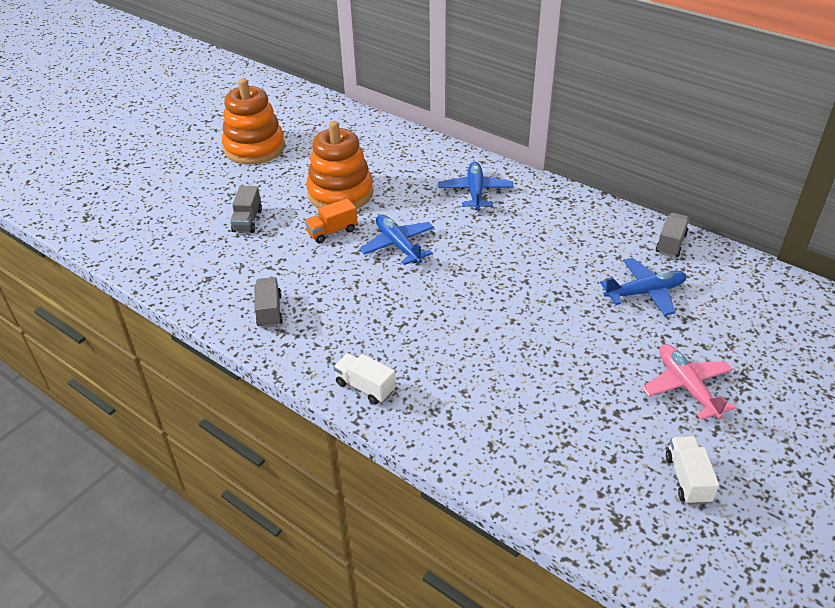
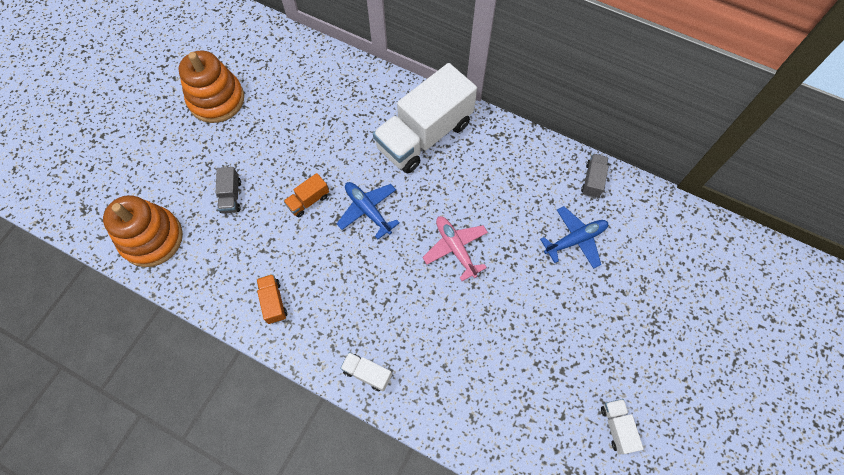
camera: 10 degrees left, 25 degrees up
grey truck [254,277,283,328] -> orange truck [256,274,287,324]
orange stacking toy [306,121,373,209] -> orange stacking toy moved to [103,195,183,267]
blue plane [439,161,514,210] -> white truck [373,63,477,173]
pink plane [642,344,736,420] -> pink plane moved to [422,216,488,281]

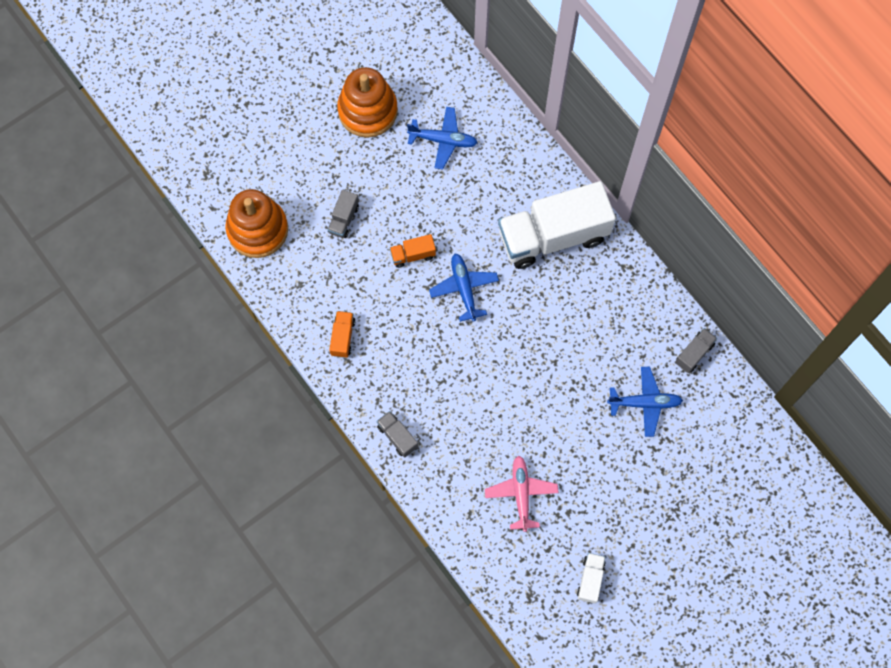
camera: 25 degrees right, 5 degrees up
white truck [340,352,392,392] -> grey truck [376,411,418,458]
pink plane [422,216,488,281] -> pink plane moved to [485,455,559,532]
none -> blue plane [407,107,478,170]

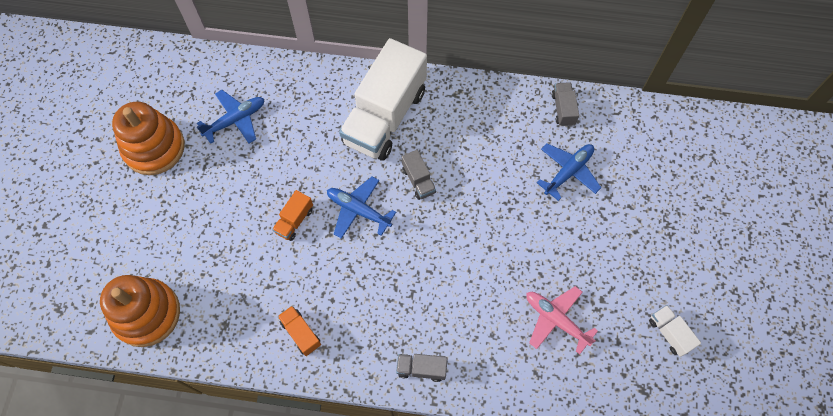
camera: 45 degrees left, 5 degrees down
grey truck [327,190,359,238] -> grey truck moved to [402,150,436,200]

